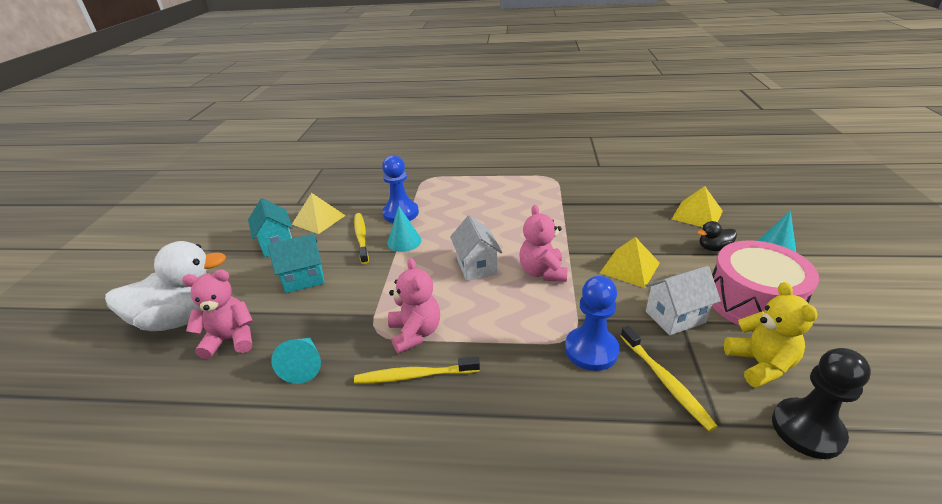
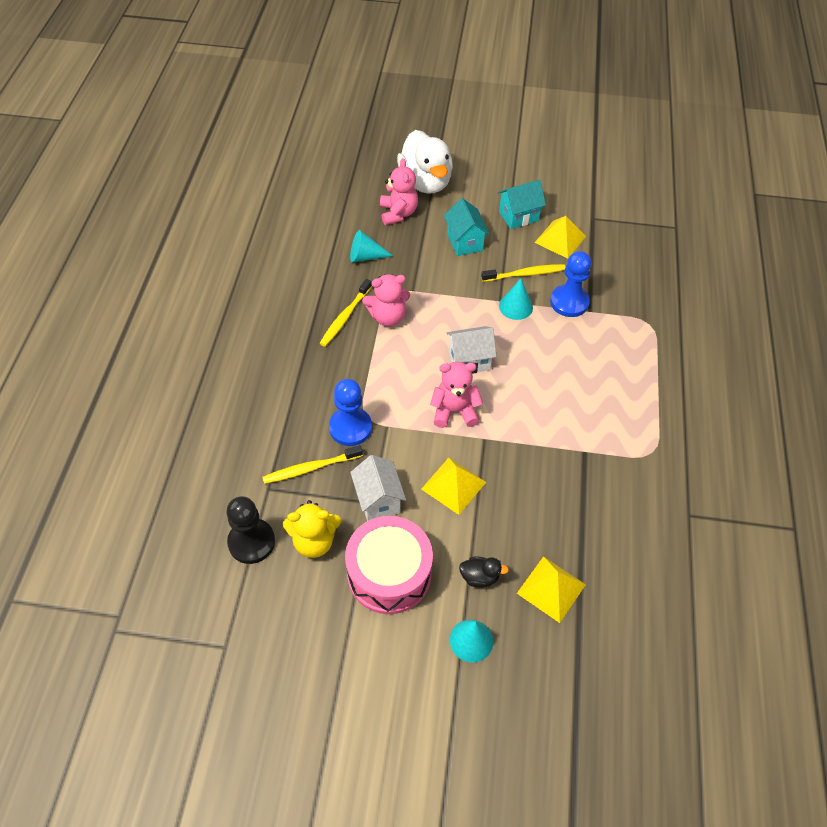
camera: 90 degrees right, 20 degrees up
yellow toothbrush [354,357,480,384] -> yellow toothbrush turned 150 degrees counterclockwise [320,279,372,347]
black duck [697,221,737,251] -> black duck turned 105 degrees clockwise [459,556,509,588]

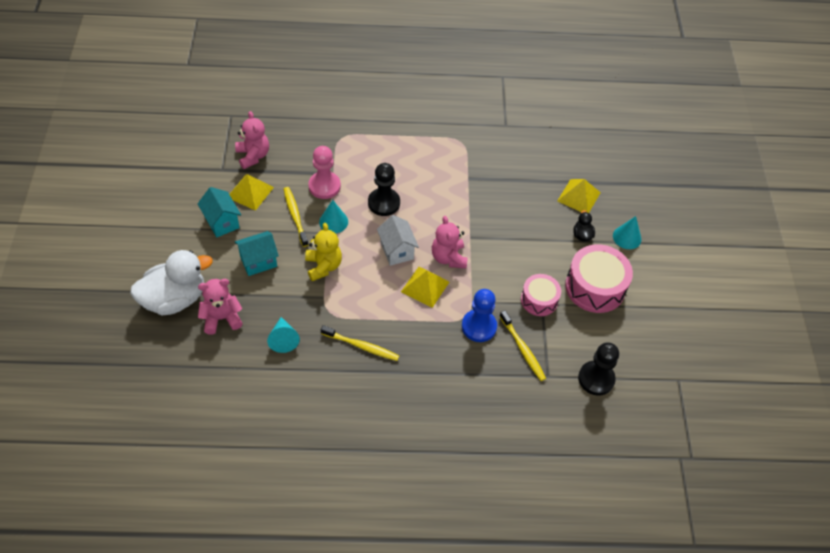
camera: 100 degrees left, 0 degrees up
yellow teddy bear [283,500,341,558] -> yellow teddy bear moved to [305,223,342,281]
white house [350,455,406,521] -> pink drum [521,274,561,316]
pink teddy bear [362,274,410,326] -> pink teddy bear moved to [235,111,269,169]
yellow pyramid [422,458,486,515] -> yellow pyramid moved to [401,267,449,308]
blue pawn [550,251,592,317] -> pink pawn [308,146,341,199]
none -> black pawn [368,163,400,216]

